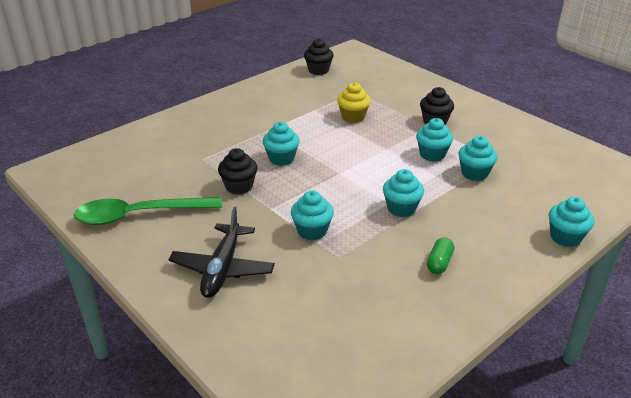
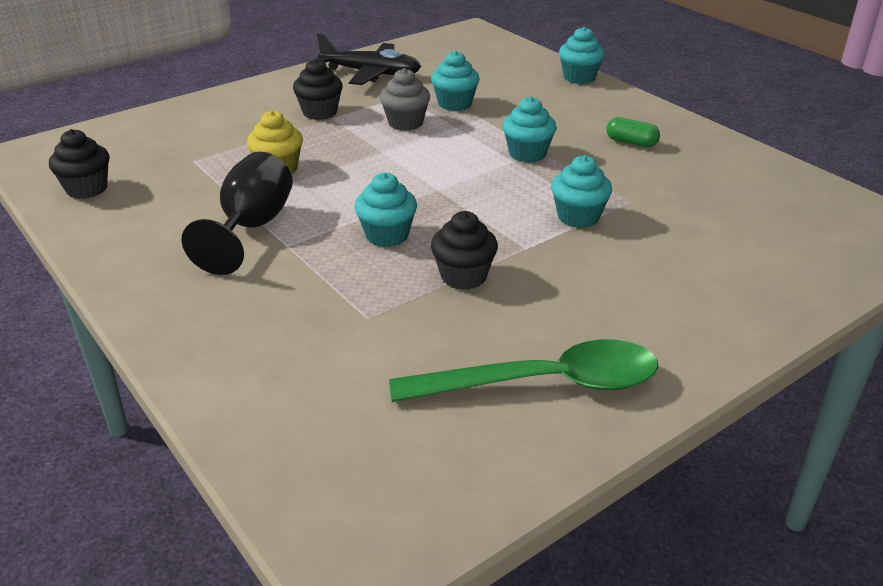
camera: 85 degrees left, 0 degrees up
green spoon [73,197,222,225] -> green spoon turned 90 degrees counterclockwise [389,340,658,402]
black plane [168,207,275,298] -> black plane moved to [317,33,421,85]
turquoise cupcake [416,118,453,162] -> grey cupcake [380,68,430,131]
none -> black goblet [182,152,293,275]

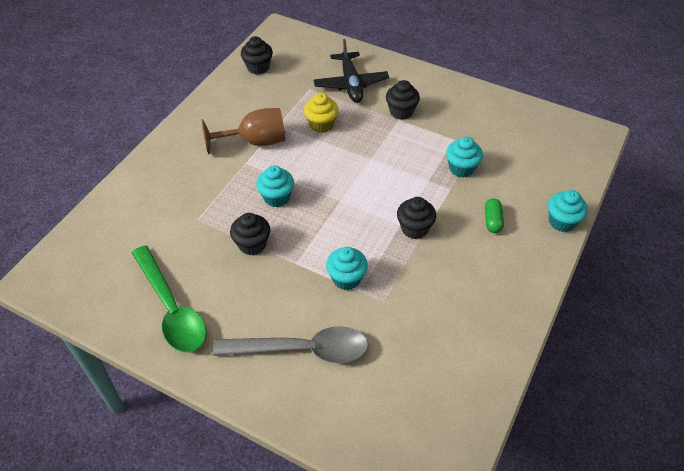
camera: 65 degrees right, 15 degrees up
black goblet [182,152,293,275] -> brown goblet [202,108,285,154]
black plane [317,33,421,85] -> black plane moved to [314,39,389,103]
grey cupcake [380,68,430,131] -> none
turquoise cupcake [503,97,557,163] -> black cupcake [397,197,436,239]
green capsule [606,117,660,147] -> green capsule moved to [485,198,504,233]
none -> grey spoon [213,326,368,363]

